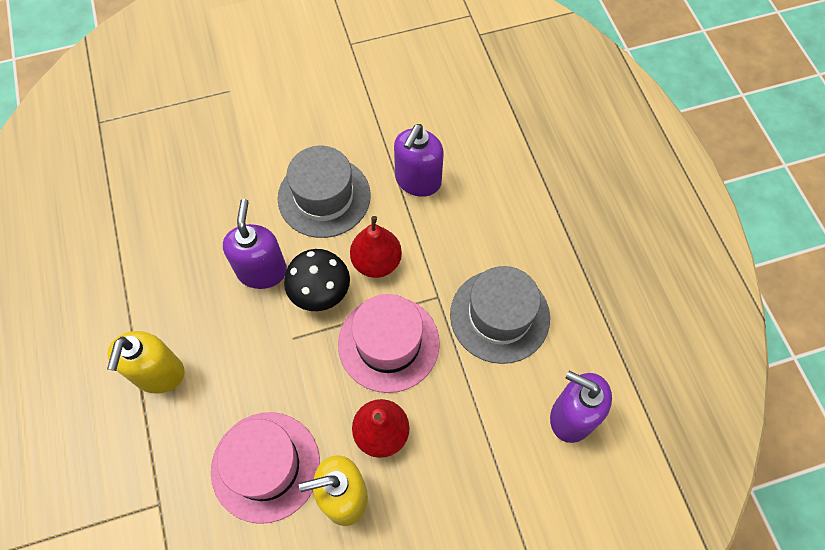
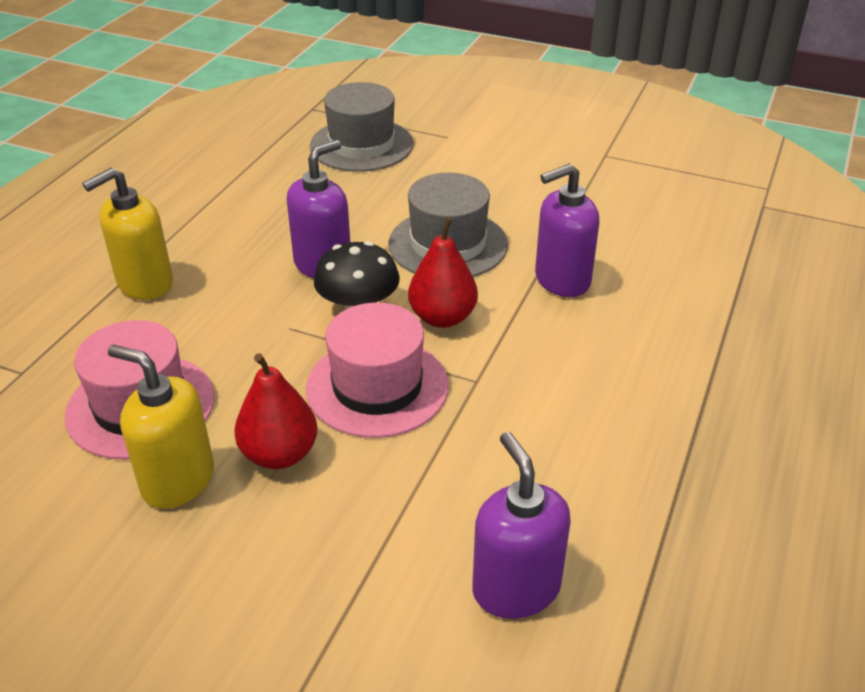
camera: 40 degrees right, 25 degrees down
grey hat [450,266,550,364] -> grey hat moved to [310,82,413,172]

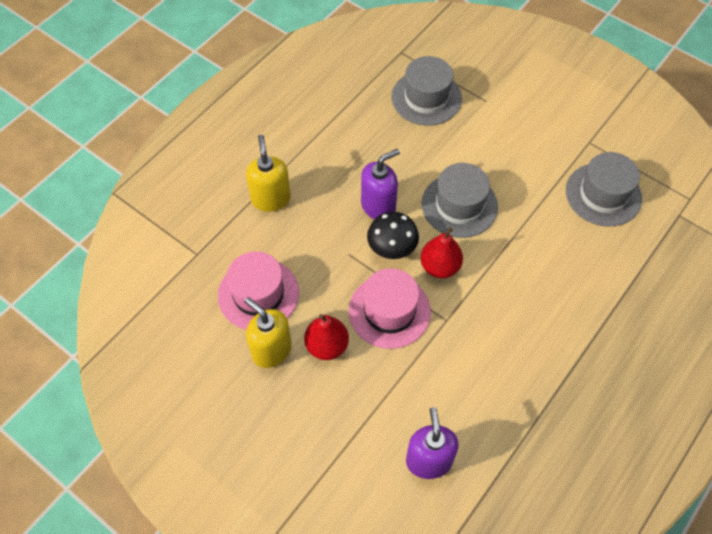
camera: 15 degrees right, 20 degrees up
yellow soap dispenser [82,168,173,300] -> yellow soap dispenser turned 105 degrees clockwise [246,135,291,212]
purple soap dispenser [535,164,600,297] -> none
none -> grey hat [566,152,642,227]

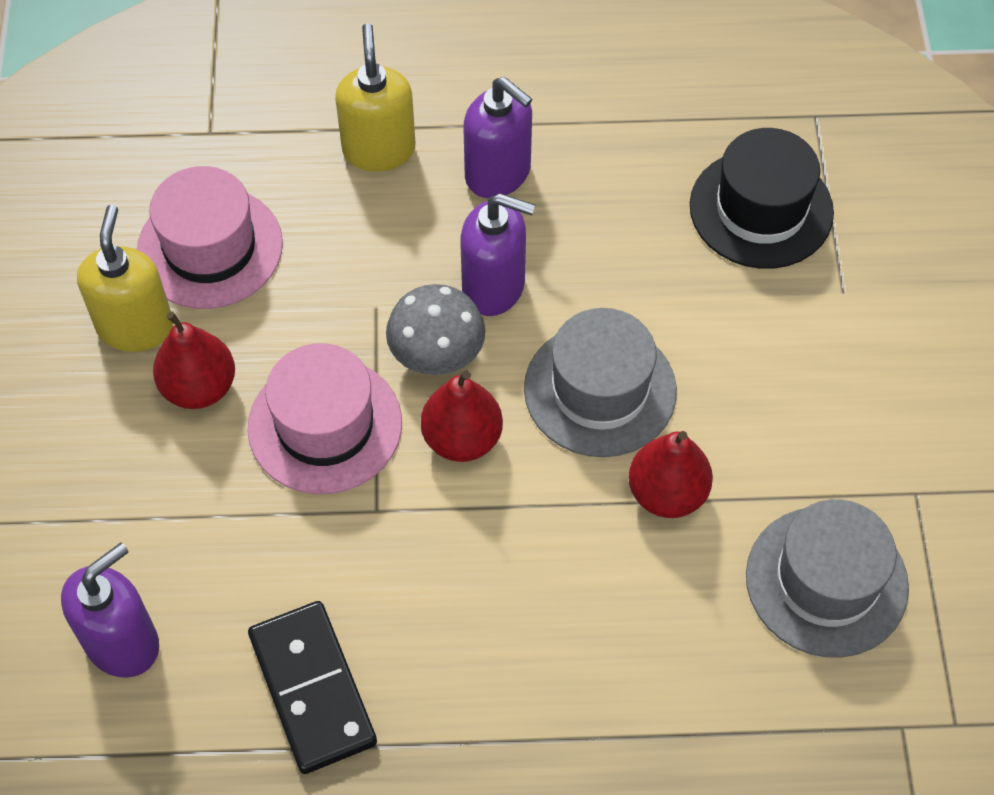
camera: 50 degrees right, 0 degrees up
yellow soap dispenser [246,135,291,212] -> yellow soap dispenser turned 45 degrees counterclockwise [335,23,415,171]
black mushroom [367,212,419,259] -> grey mushroom [386,284,485,375]
grey hat [391,56,462,126] -> black hat [690,128,834,269]
none -> black domino [248,601,377,774]
none -> purple soap dispenser [463,77,532,198]
none -> red pear [628,431,713,518]

